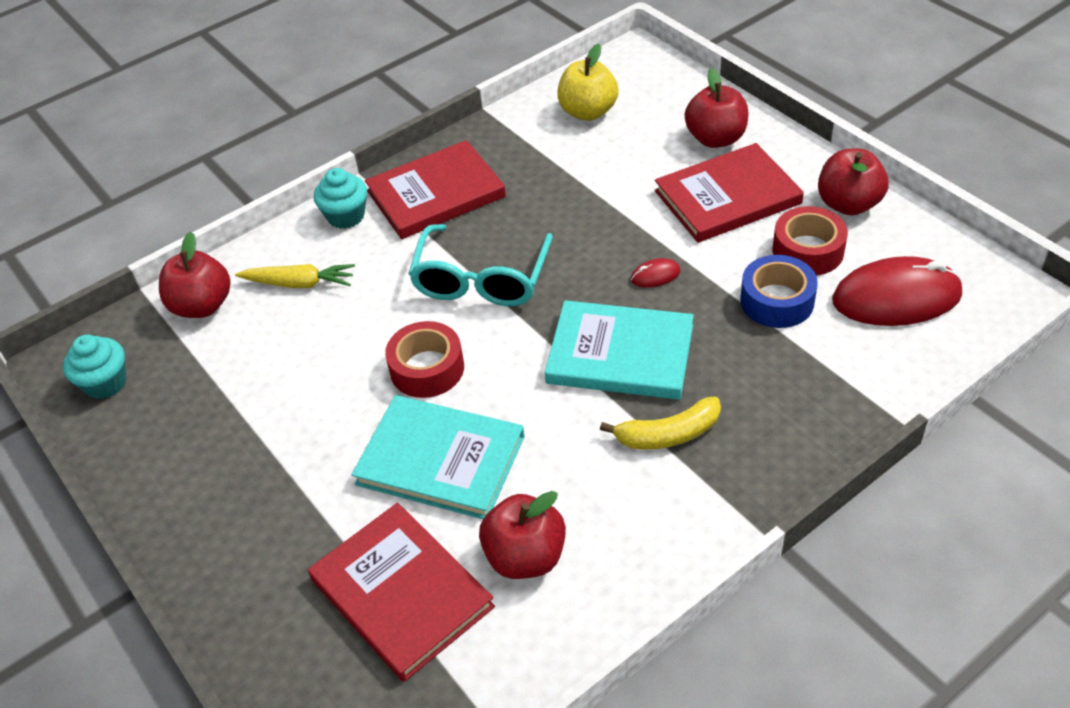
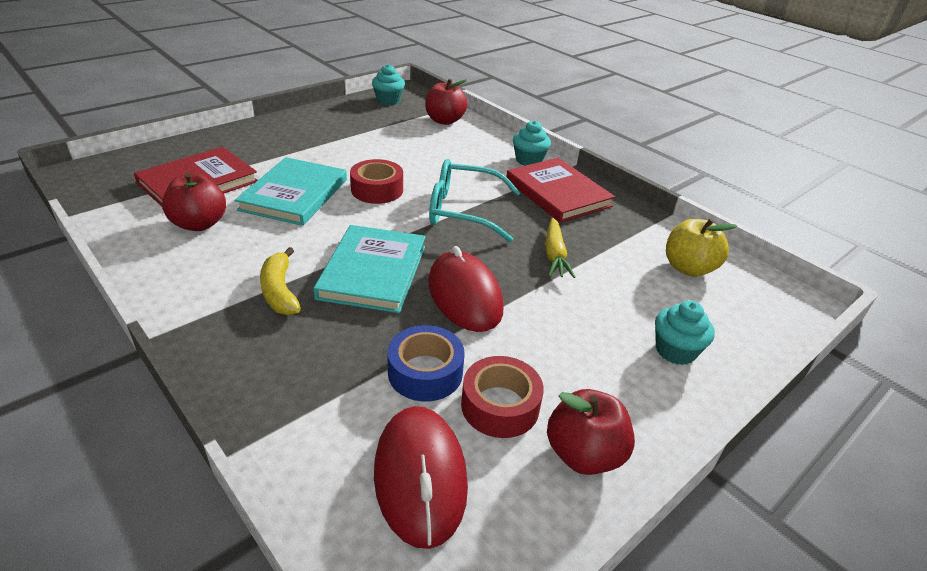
camera: 80 degrees right, 10 degrees down
yellow carrot [235,264,355,288] -> yellow carrot moved to [545,217,575,278]
red mouse [631,258,681,288] -> red mouse [428,246,503,332], size x2.39
red book [655,143,804,243] -> none
red apple [685,67,748,148] -> turquoise cupcake [655,300,715,365]

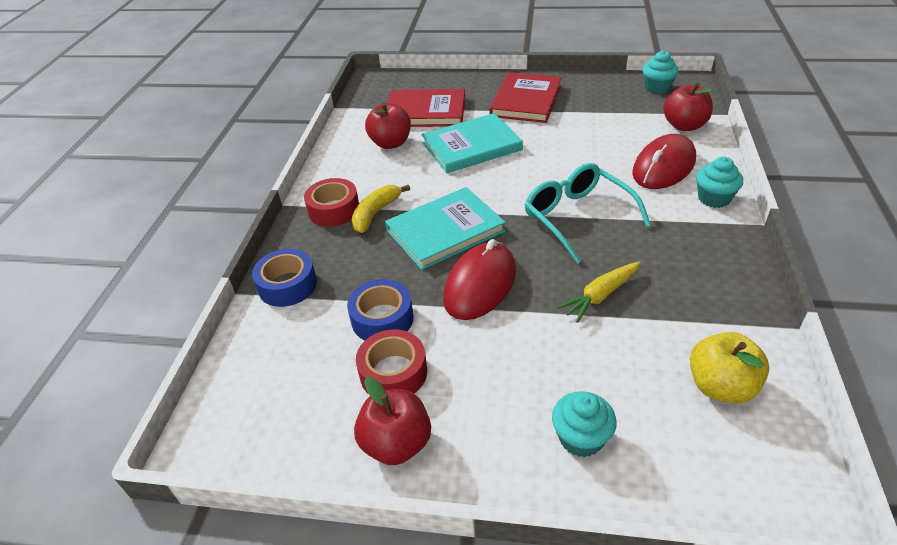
camera: 55 degrees right, 5 degrees up
red tape [350,159,403,204] -> red tape moved to [304,178,359,227]
red mouse [374,406,468,549] -> red mouse moved to [632,134,696,189]
red book [506,158,615,223] -> red book moved to [489,72,562,123]
none -> blue tape [252,249,317,307]

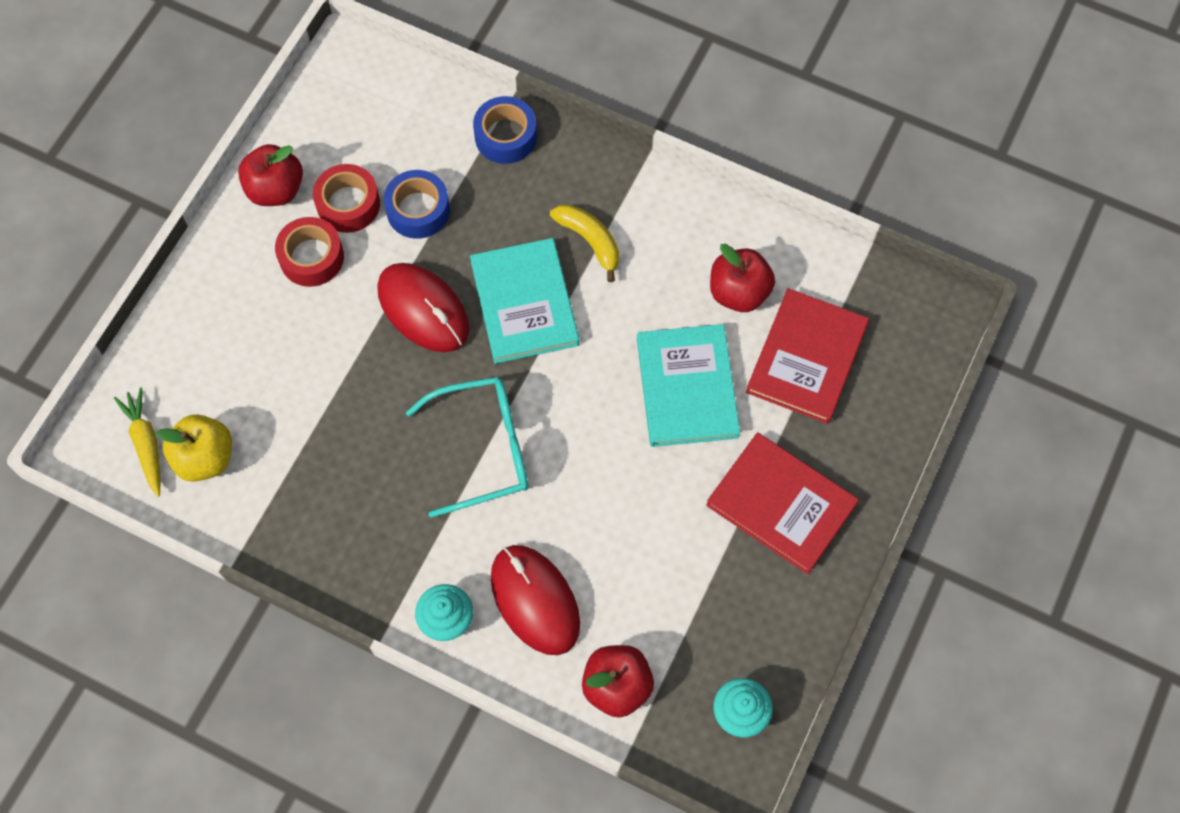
camera: 105 degrees right, 25 degrees up
red tape [304,178,359,227] -> red tape moved to [275,217,344,287]
turquoise cupcake [552,391,617,457] -> none
yellow carrot [557,262,640,323] -> yellow carrot moved to [114,388,160,497]

